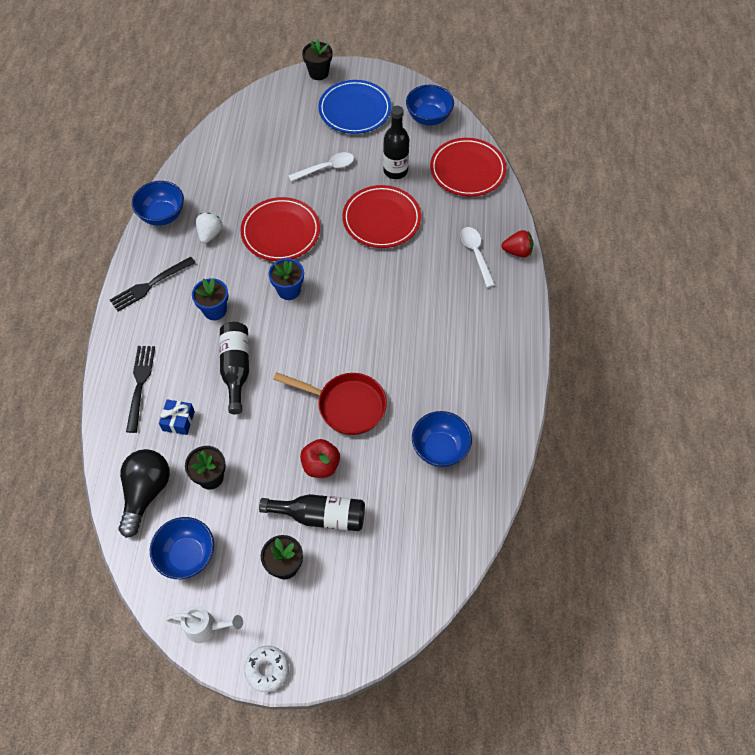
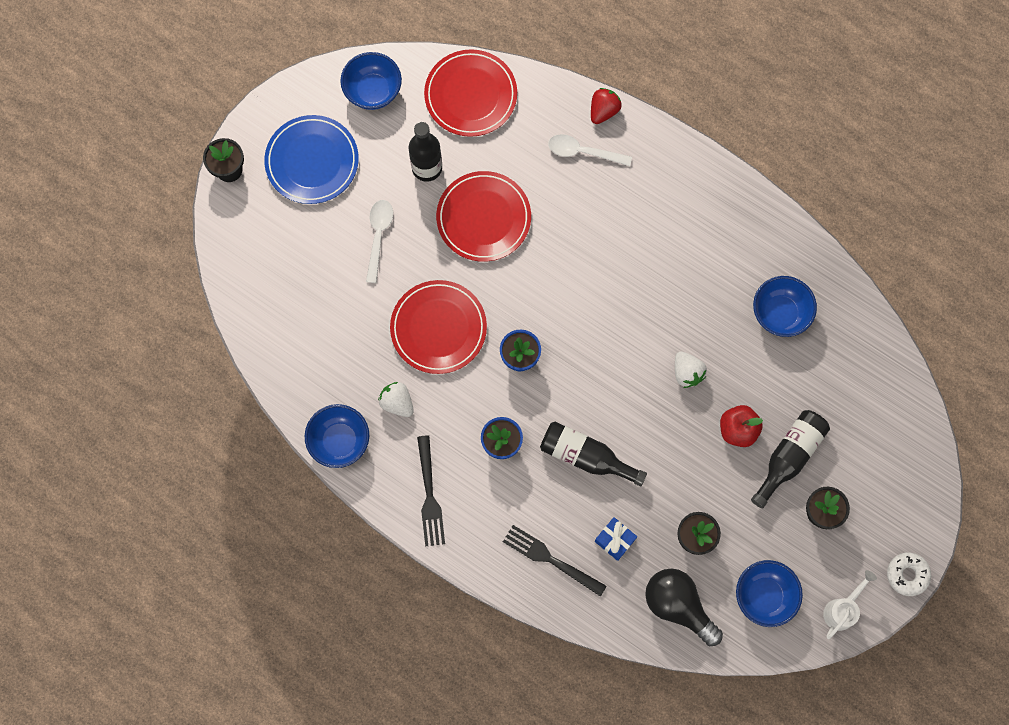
camera: 60 degrees left, 15 degrees up
red pan [273,372,387,435] -> white strawberry [675,352,707,388]

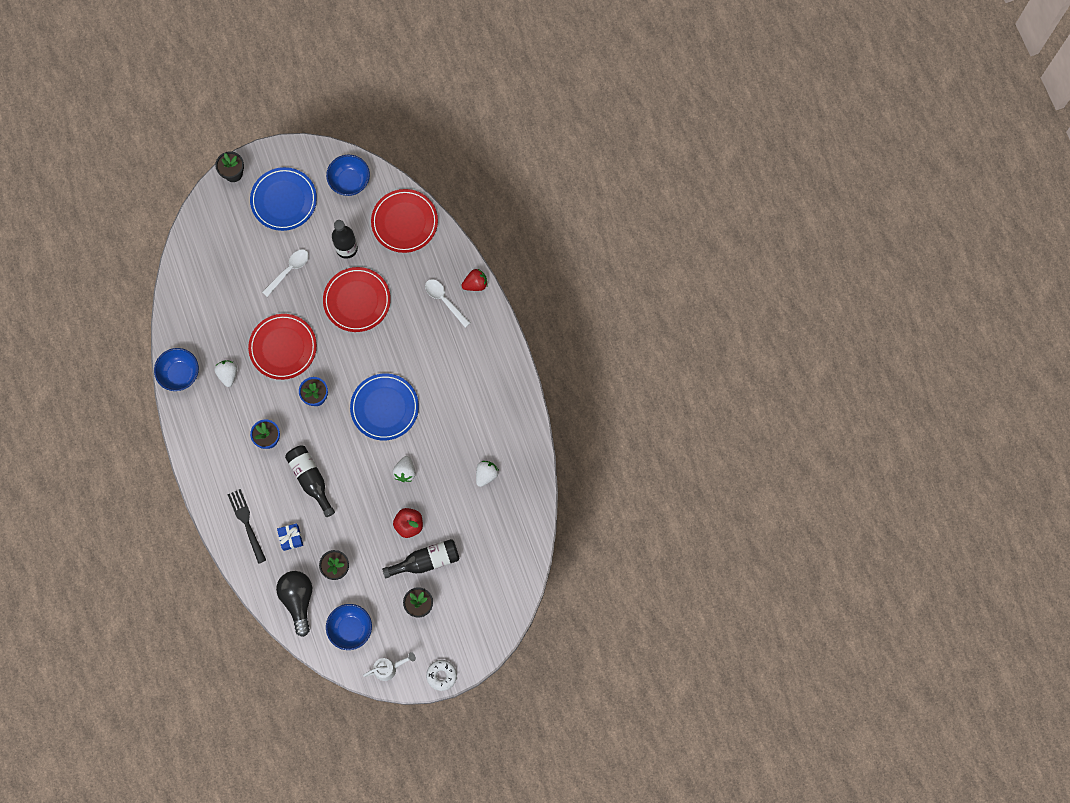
camera: 35 degrees right, 0 degrees up
black fork [417,435,445,547] -> none
blue bowl [753,276,817,337] -> white strawberry [476,461,499,487]
none -> blue plate [350,374,419,440]

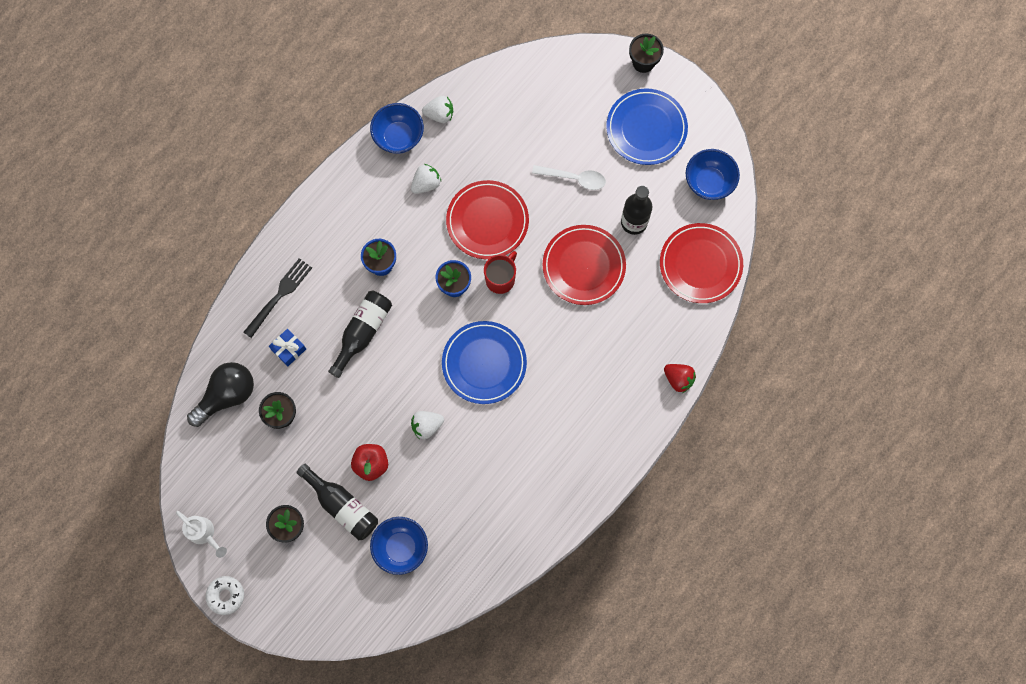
camera: 60 degrees right, 0 degrees up
blue bowl [326,604,372,650] -> blue bowl moved to [370,517,428,575]
white spoon [425,279,471,328] -> none
white strawberry [476,461,499,487] -> white strawberry moved to [422,96,453,123]
none -> red mug [484,251,517,294]

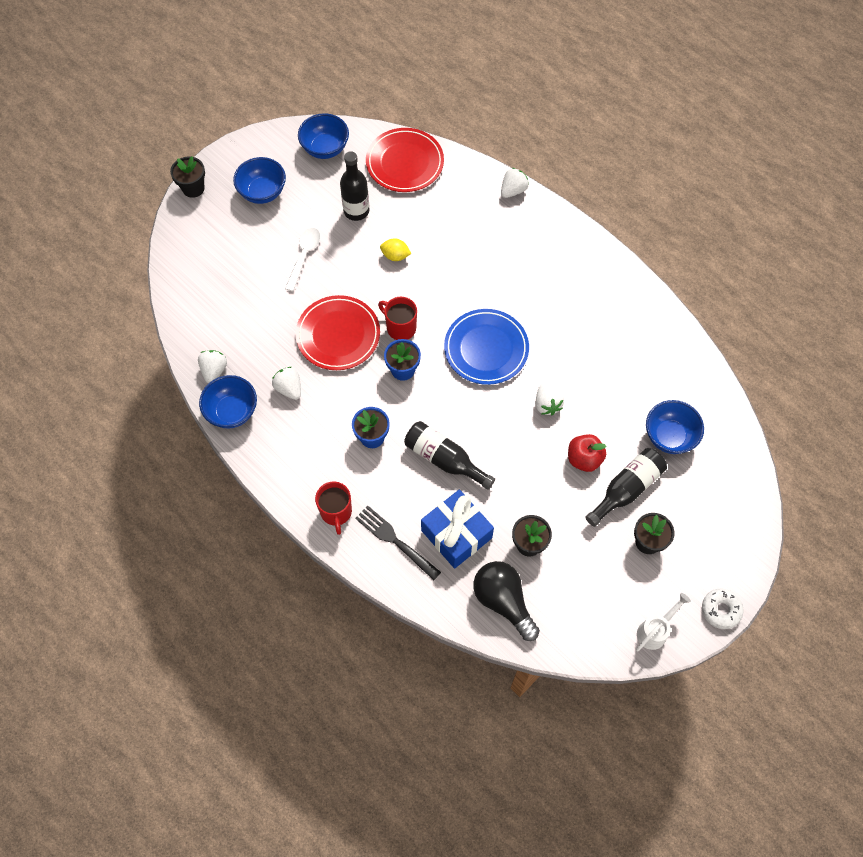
camera: 85 degrees left, 10 degrees down
blue gift [269,329,306,367] -> blue gift [421,489,494,568], size x1.88
red plate [543,225,626,305] -> yellow lemon [380,238,411,261]
blue plate [606,89,688,165] -> blue bowl [233,157,286,204]
red strawberry [664,364,696,393] -> white strawberry [501,168,529,198]
none -> red mug [315,481,352,535]

